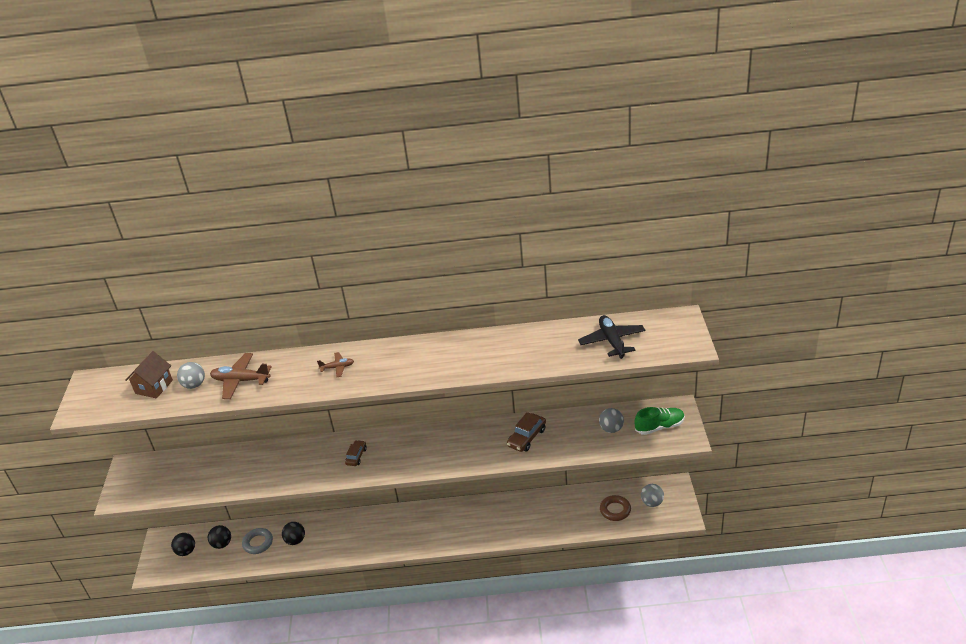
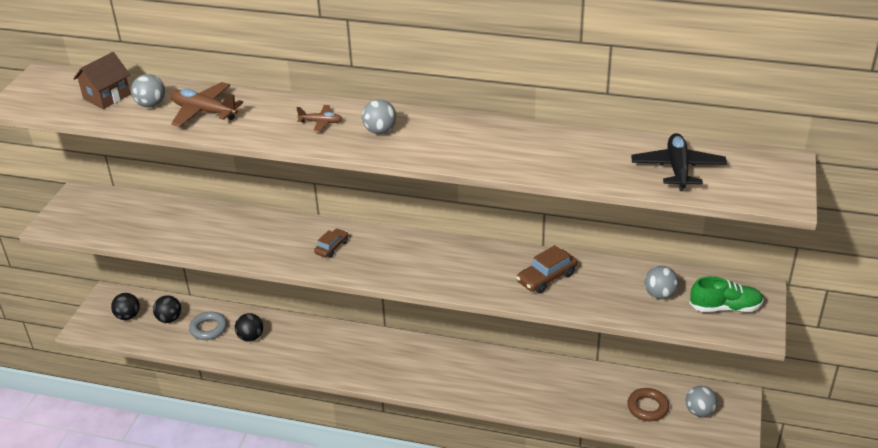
camera: 15 degrees right, 0 degrees up
none -> grey ball [362,99,397,134]

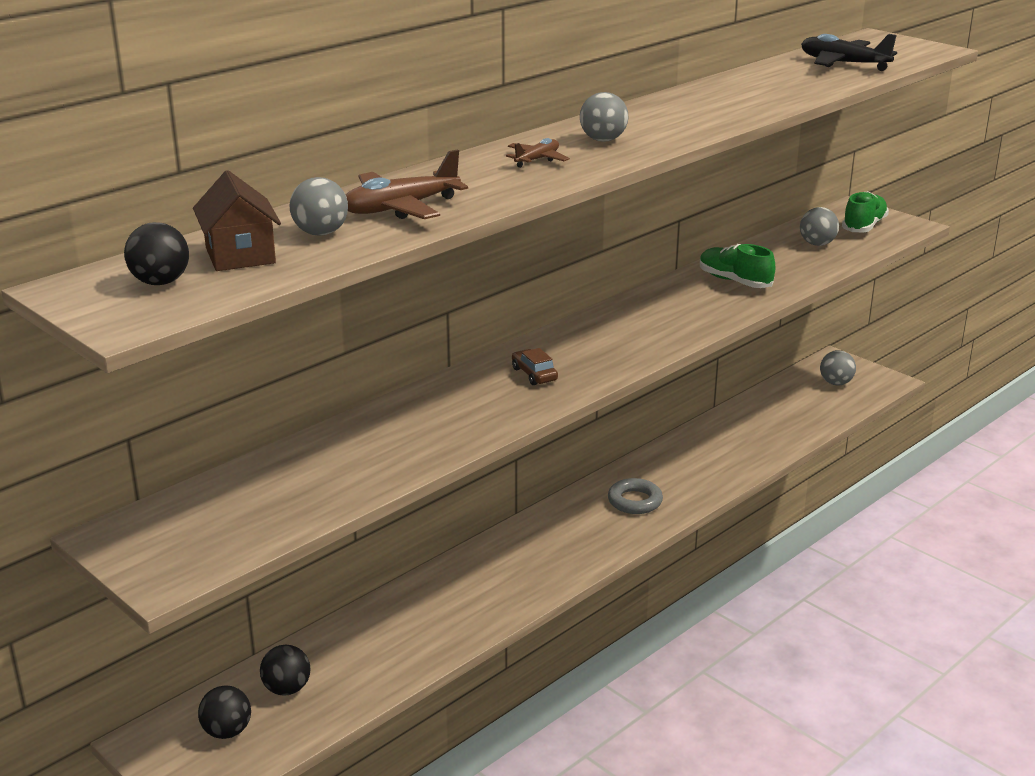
camera: 60 degrees left, 10 degrees down
grey ring [189,312,227,340] -> grey ring moved to [608,478,663,514]
black ball [235,313,263,342] -> black ball moved to [124,222,189,285]
brown car [516,245,577,294] -> green shoe [700,244,775,288]
brown ring [627,388,669,421] -> none

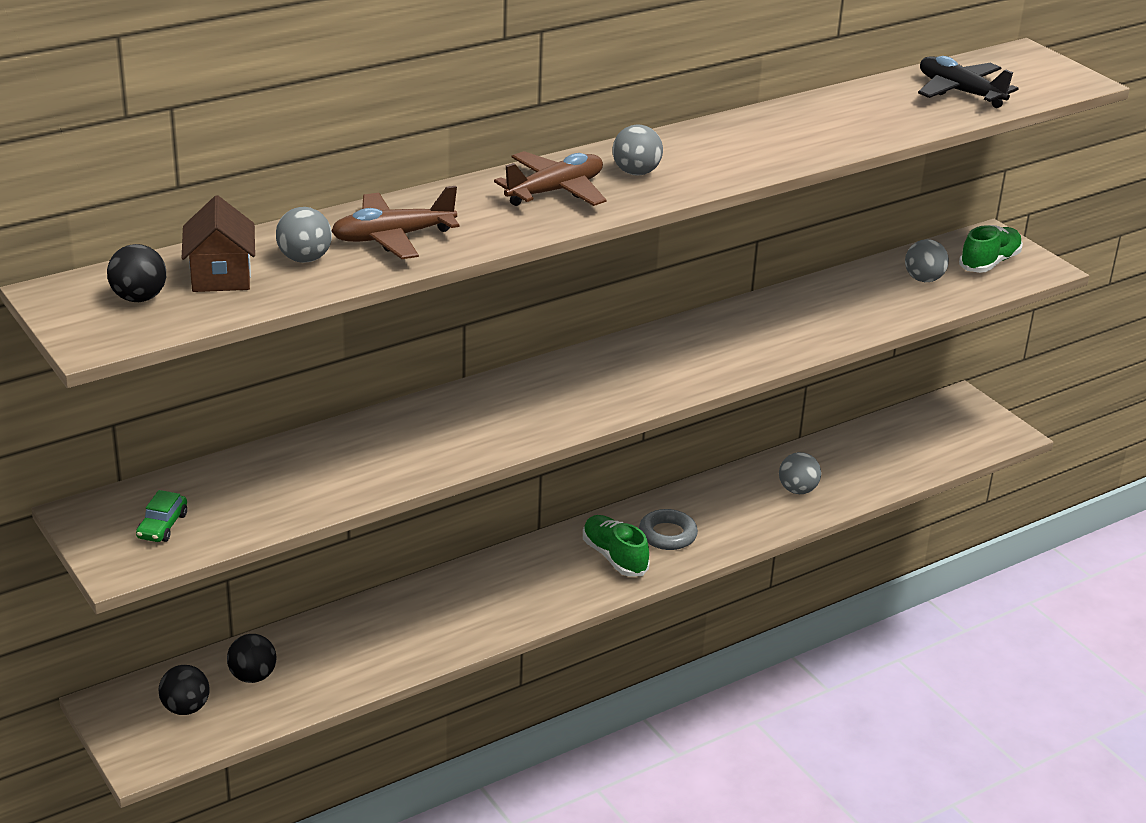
camera: 10 degrees right, 5 degrees up
brown plane [506,138,570,168] -> brown plane [494,151,606,206], size x1.78
brown car [512,348,558,385] -> none
green shoe [700,244,775,288] -> green shoe moved to [583,515,649,577]
grey ball [820,350,856,385] -> grey ball moved to [779,452,821,494]
none -> green car [136,490,187,542]

